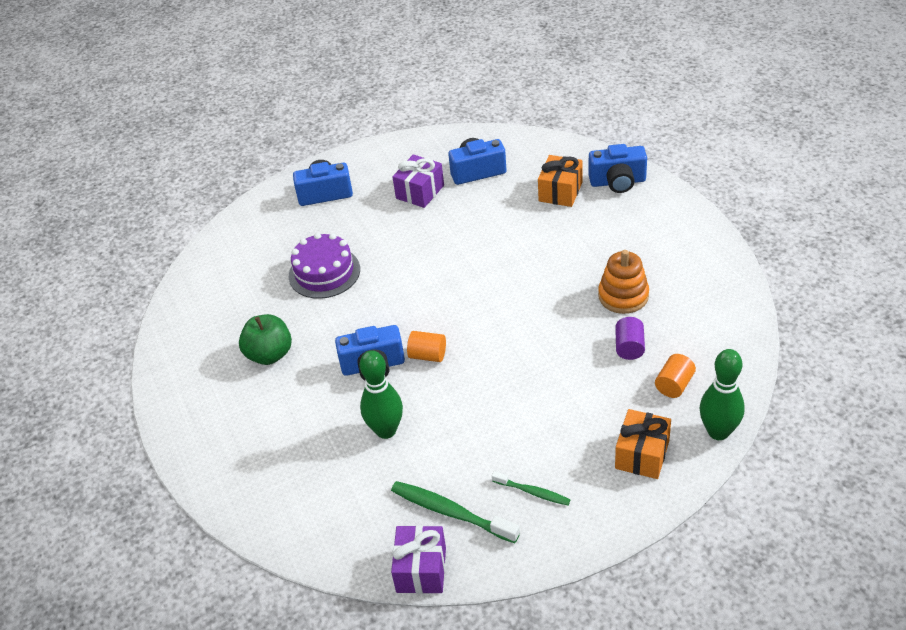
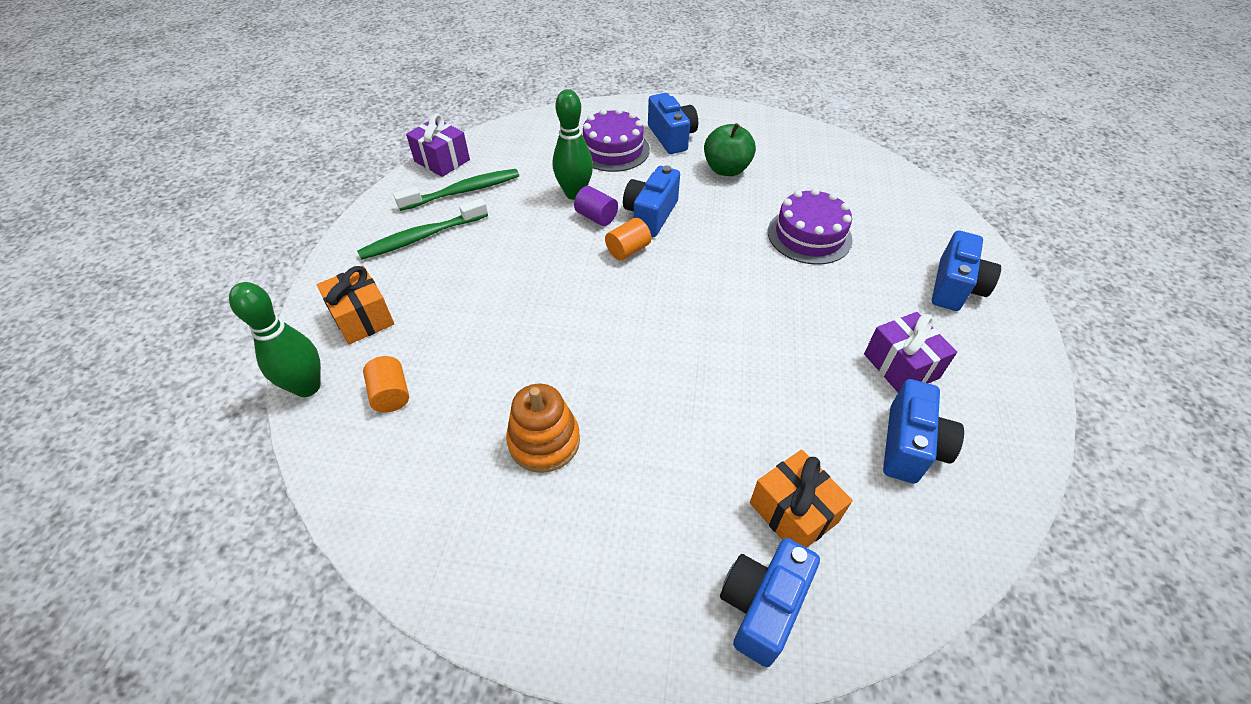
camera: 120 degrees right, 5 degrees up
green toothbrush [492,471,570,506] -> green toothbrush [357,198,488,260], size x1.71
purple cylinder [615,317,645,360] -> purple cylinder moved to [574,186,618,226]
none -> purple cake [583,108,650,172]
none -> blue camera [648,93,698,154]

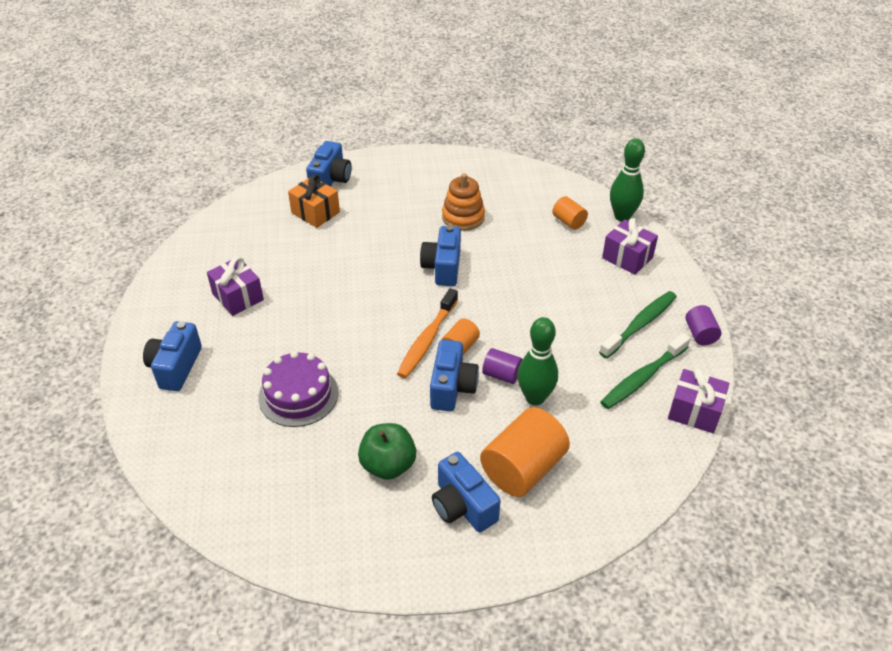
camera: 165 degrees right, 5 degrees down
orange gift [316,266,394,345] -> purple gift [602,218,658,275]
purple cake [583,108,650,172] -> orange cylinder [480,407,570,497]
blue camera [883,379,964,483] -> blue camera moved to [420,225,461,286]
none -> orange toothbrush [397,288,458,378]
none -> purple cylinder [685,305,721,346]

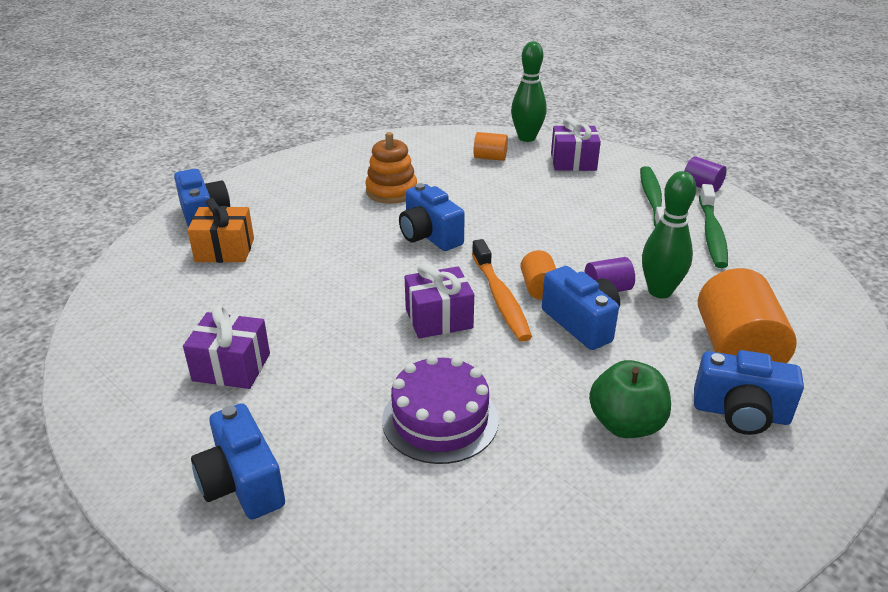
camera: 40 degrees left, 10 degrees down
purple gift [668,368,729,433] -> purple gift moved to [405,263,474,339]

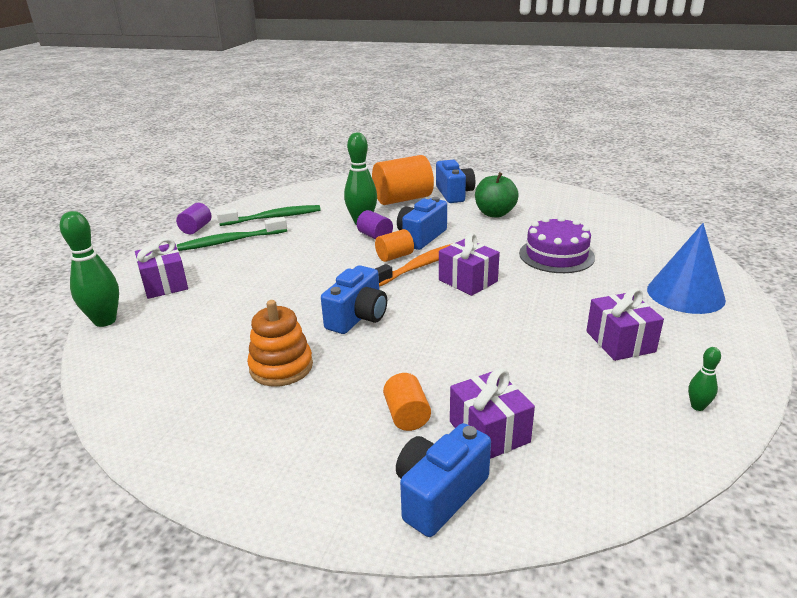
camera: 115 degrees left, 5 degrees down
orange gift [187,198,254,263] -> purple gift [450,368,535,459]
blue camera [191,403,285,519] -> blue cone [647,223,726,314]
orange cylinder [474,132,508,161] -> orange cylinder moved to [383,373,431,431]
none -> green bowling pin [688,347,721,411]

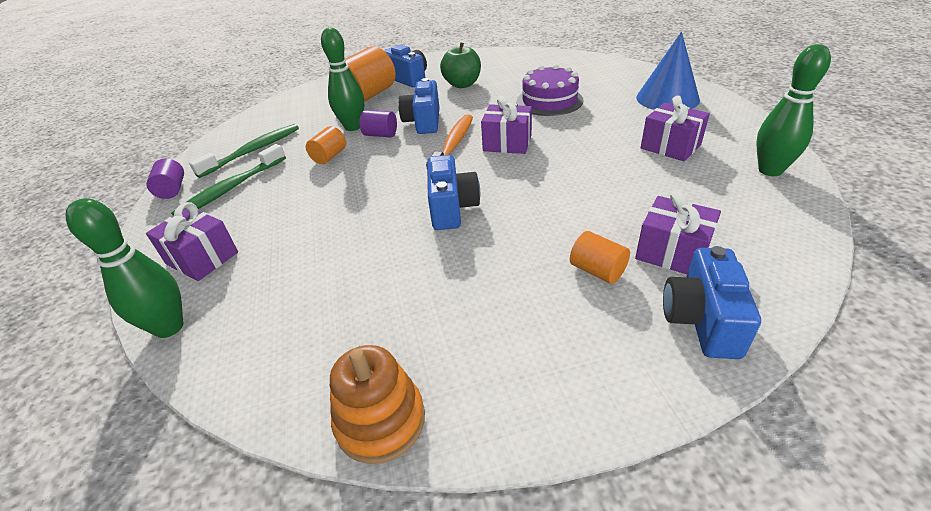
camera: 30 degrees left, 10 degrees up
orange stacking toy [247,300,313,386] -> orange stacking toy moved to [330,345,425,464]
orange cylinder [375,229,414,262] -> orange cylinder moved to [306,126,346,164]
green bowling pin [688,347,721,411] -> green bowling pin [757,44,831,176], size x2.08

